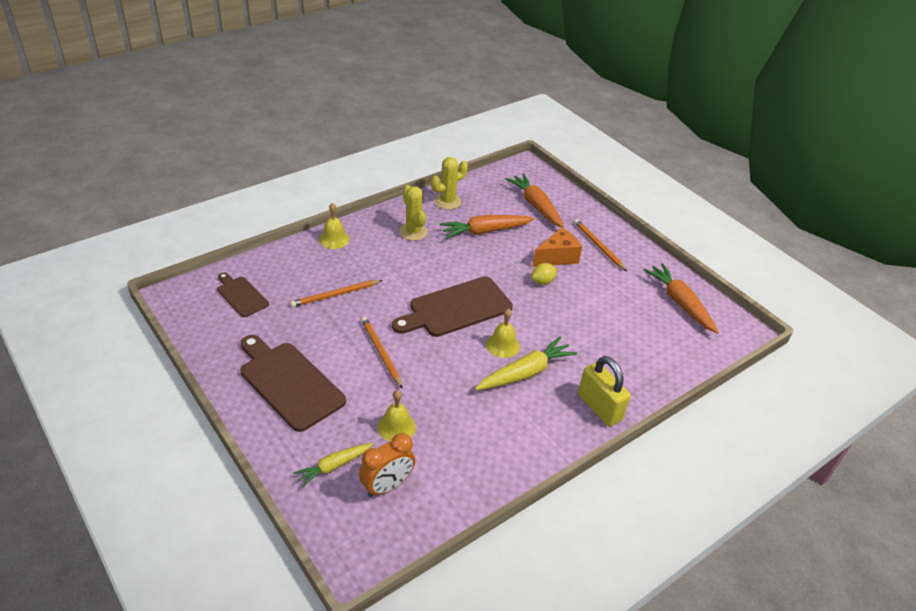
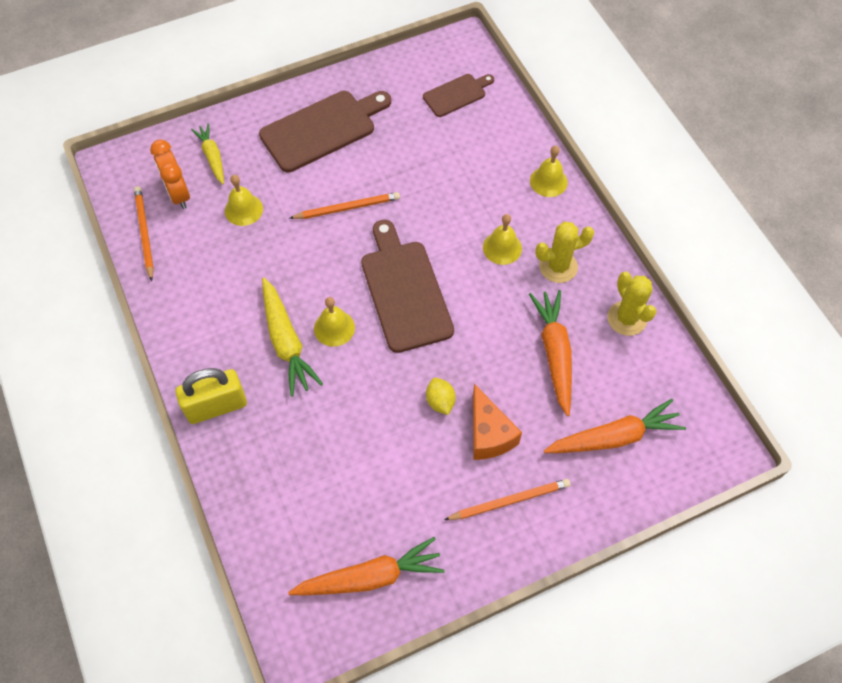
camera: 105 degrees right, 20 degrees up
orange pencil [290,280,382,307] -> orange pencil moved to [134,186,154,281]
none -> yellow bell [483,214,522,265]

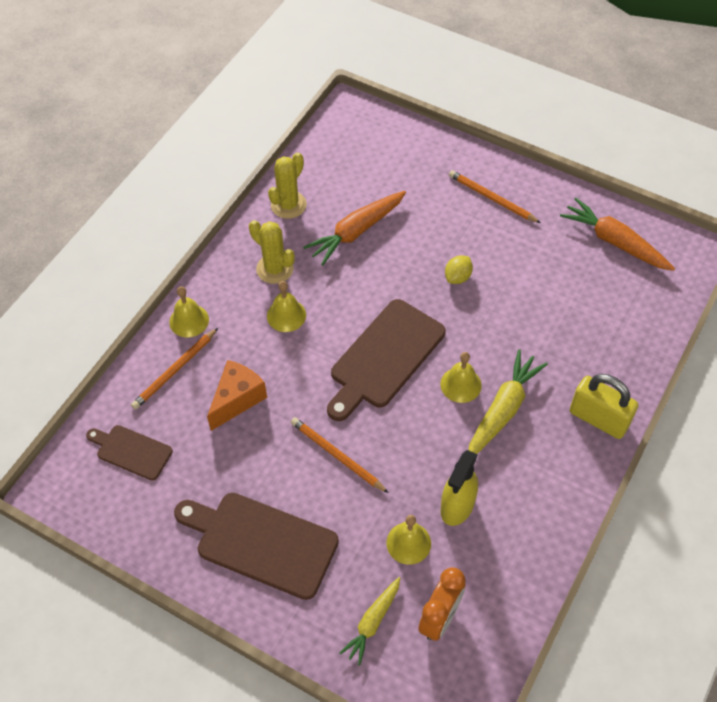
camera: 125 degrees left, 5 degrees down
orange pencil [134,186,154,281] -> orange pencil moved to [131,328,218,409]
orange cheese [473,384,522,460] -> orange cheese moved to [207,360,267,431]
orange carrot [544,399,686,453] -> none
none -> yellow spray bottle [441,450,478,526]

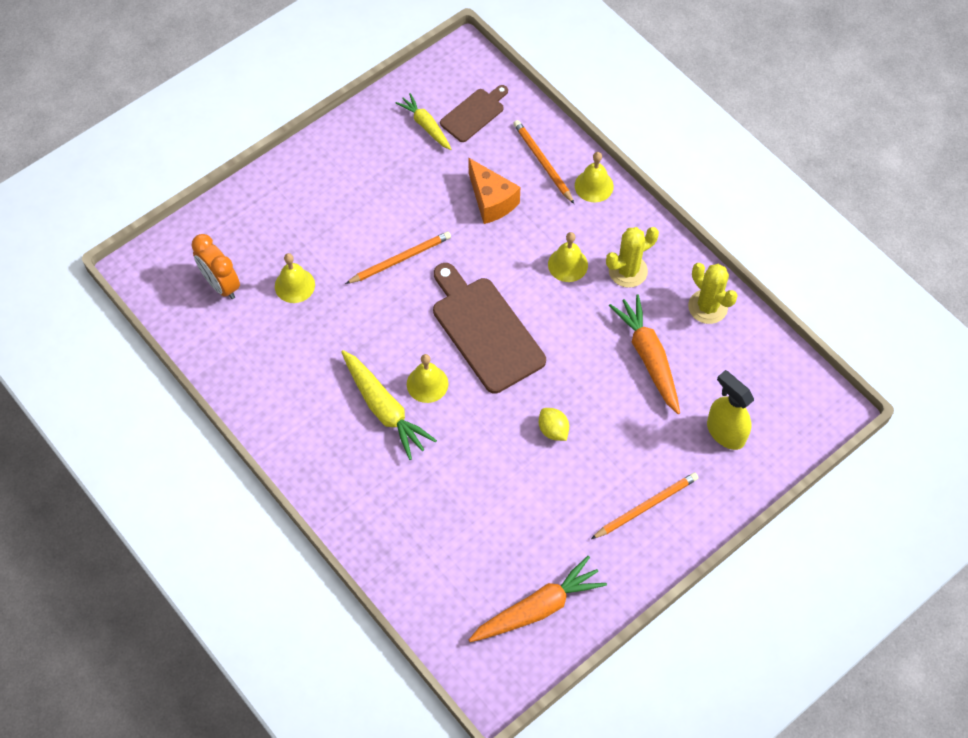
camera: 110 degrees right, 5 degrees up
brown cutting board [174,493,339,600] -> none
yellow carrot [339,577,400,666] -> yellow carrot moved to [396,93,451,150]
yellow spray bottle [441,450,478,526] -> yellow spray bottle moved to [707,370,754,450]
yellow padlock [570,374,638,439] -> none

